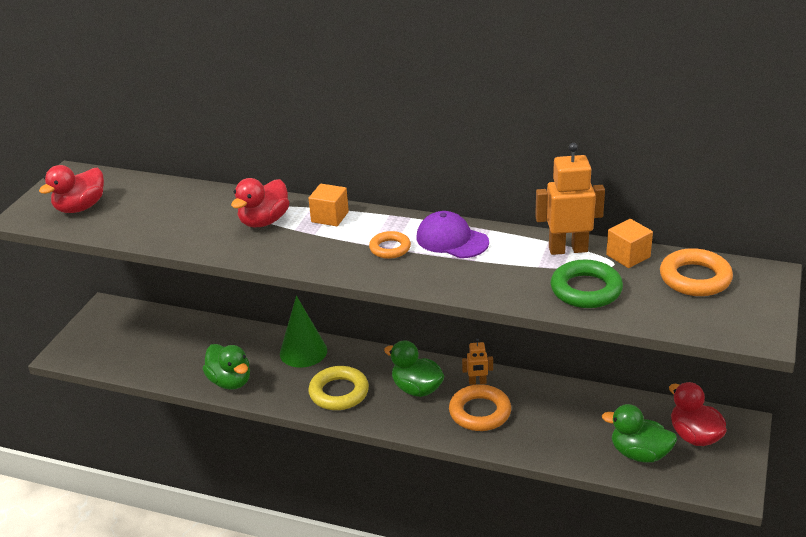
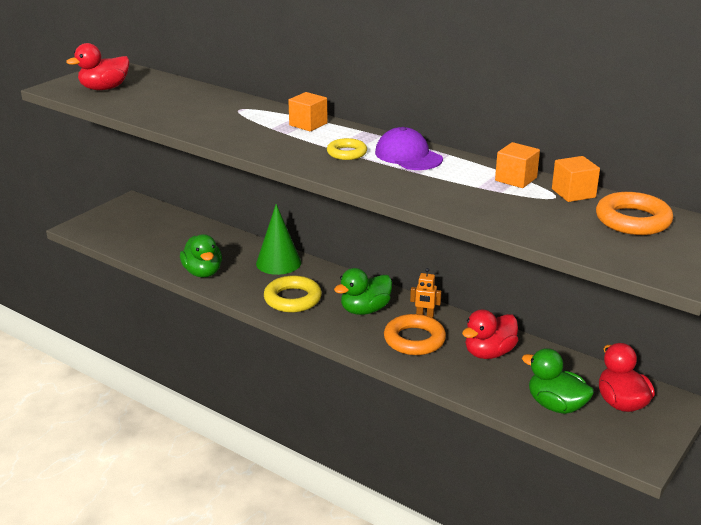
camera: 15 degrees right, 5 degrees down
red duck [231,178,289,227] -> red duck moved to [462,309,518,359]
orange ring [369,231,411,259] -> yellow ring [327,138,367,160]
green duck [384,340,445,397] -> green duck turned 90 degrees counterclockwise [334,268,392,315]
orange robot [535,143,605,255] -> orange cube [495,142,540,188]
green ring [550,259,623,308] -> none

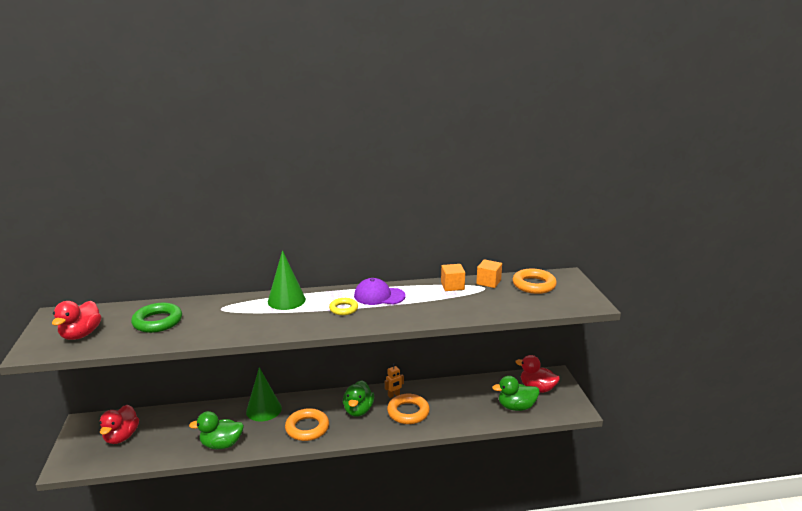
camera: 45 degrees left, 5 degrees down
green duck [180,234,222,277] -> green duck turned 150 degrees clockwise [189,411,244,449]
yellow ring [264,275,322,312] -> orange ring [285,408,329,441]
orange cube [288,92,328,131] -> green cone [268,250,306,310]
red duck [462,309,518,359] -> red duck moved to [99,405,139,444]
none -> green ring [131,303,182,333]

